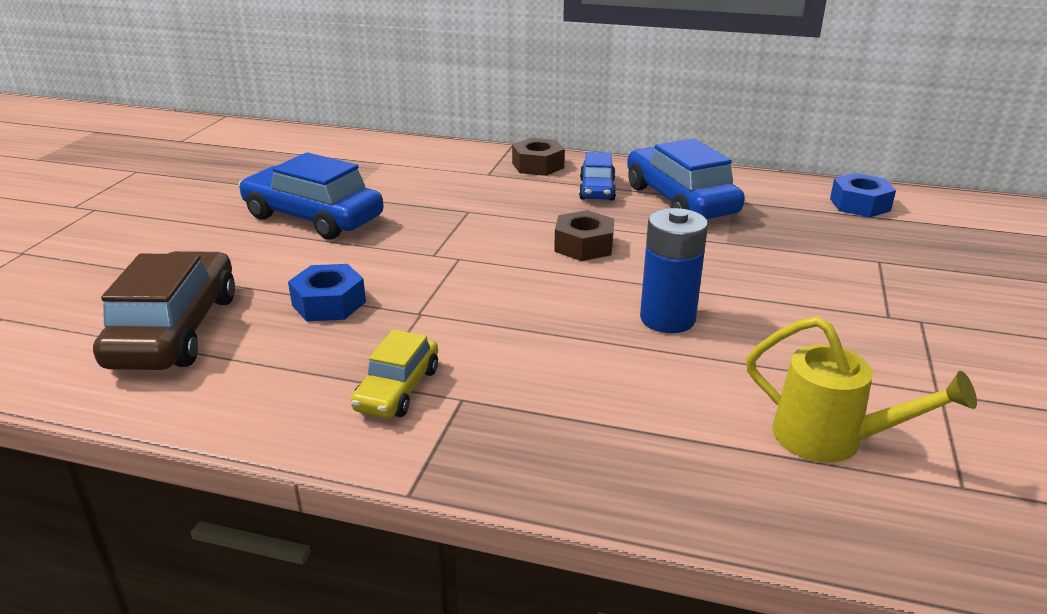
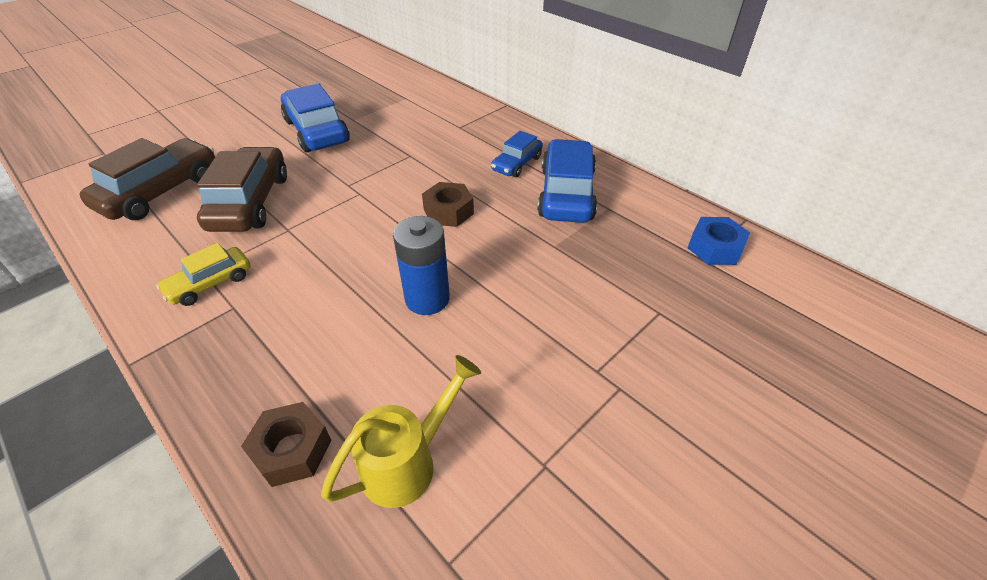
camera: 30 degrees right, 15 degrees up
blue nut [288,264,366,322] -> brown car [197,147,287,232]
brown nut [512,138,565,176] -> brown nut moved to [241,402,331,487]
yellow watering can [746,316,977,463] -> yellow watering can turned 105 degrees counterclockwise [321,355,481,508]

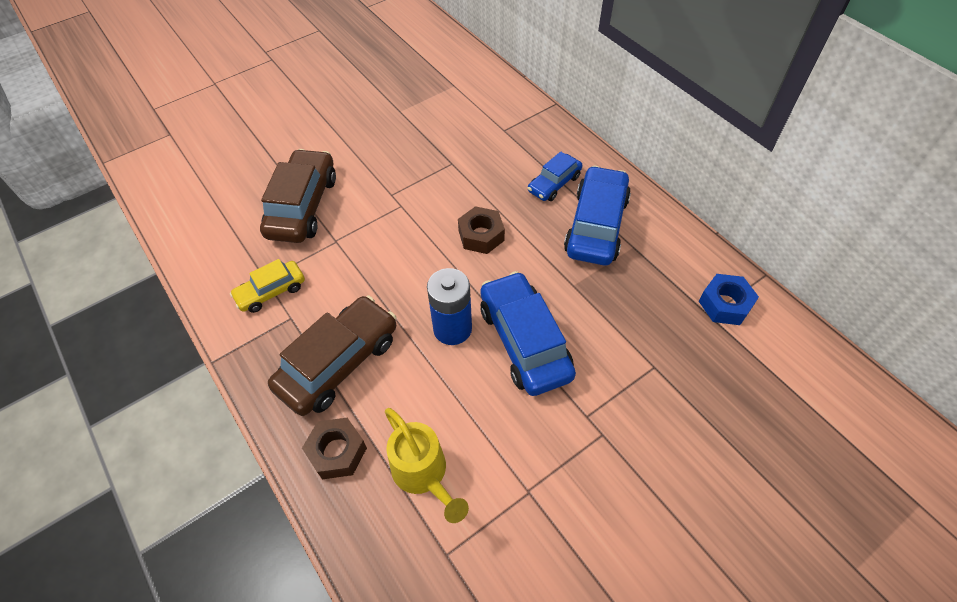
camera: 10 degrees right, 10 degrees up
brown car [79,138,215,220] -> brown car moved to [268,295,396,416]
blue car [281,83,350,152] -> blue car moved to [480,271,576,396]
yellow watering can [321,355,481,508] -> yellow watering can turned 90 degrees clockwise [385,408,469,523]

